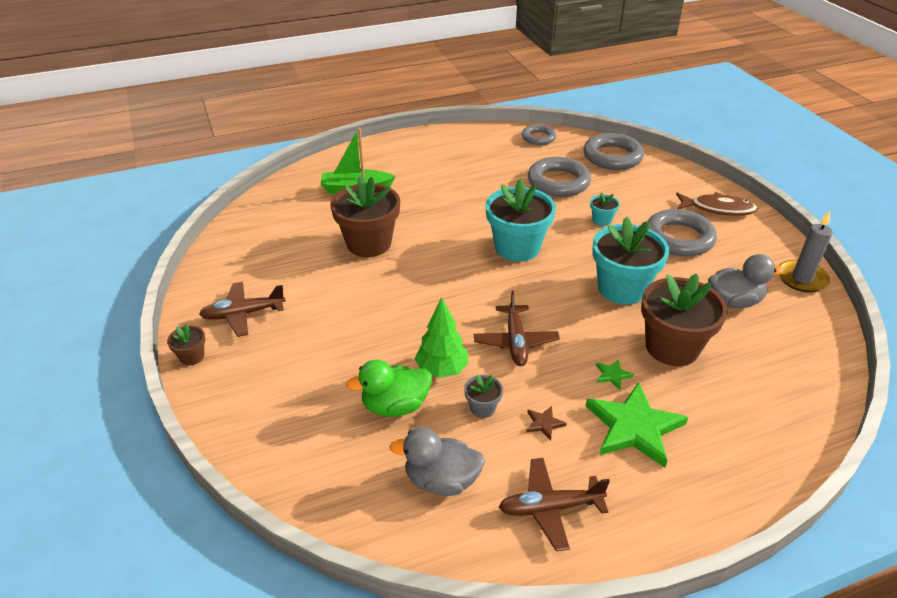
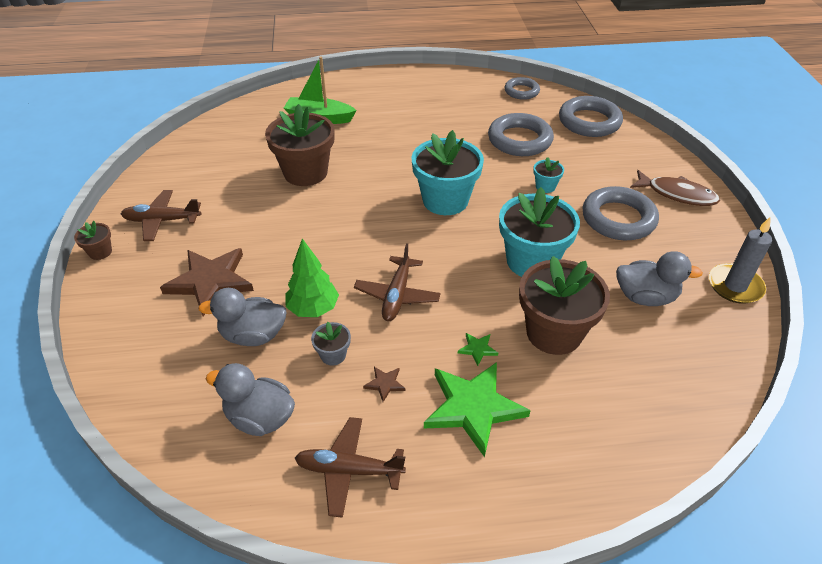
camera: 15 degrees right, 5 degrees up
green duck [346,360,432,417] -> grey duck [198,288,287,346]
none -> brown star [160,248,254,316]

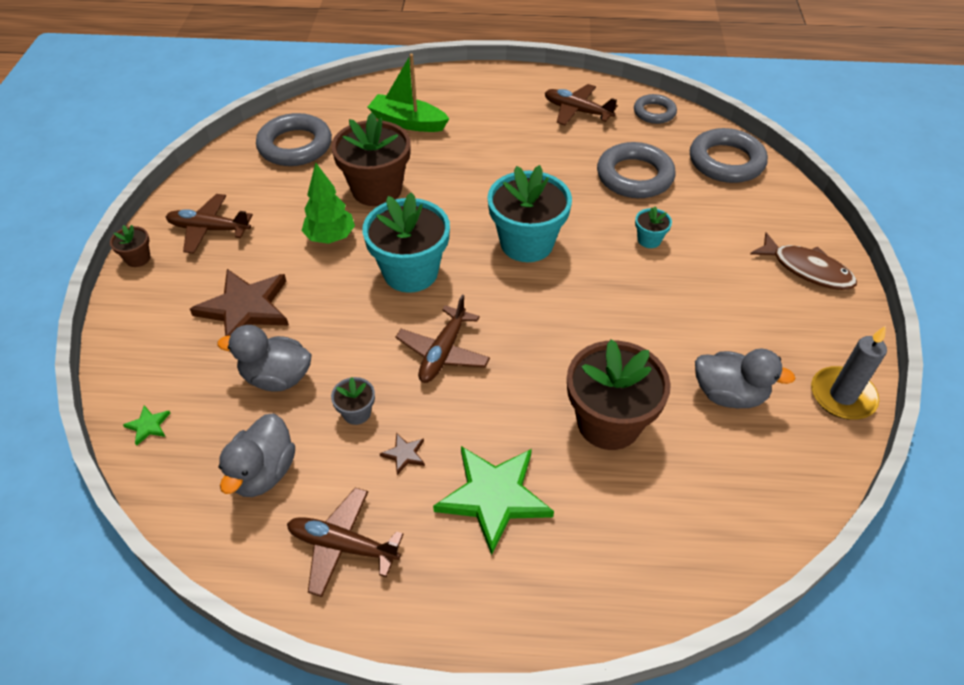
camera: 10 degrees right, 5 degrees up
grey duck [206,363,295,436] -> grey duck turned 105 degrees counterclockwise [219,413,295,497]
green tree [286,238,339,317] -> green tree moved to [302,162,355,244]
green star [458,333,498,366] -> green star moved to [123,405,171,446]
turquoise flower pot [499,187,580,277] -> turquoise flower pot moved to [362,192,450,293]
grey ring [583,186,659,240] -> grey ring moved to [256,113,332,166]
none -> brown plane [545,84,618,125]

